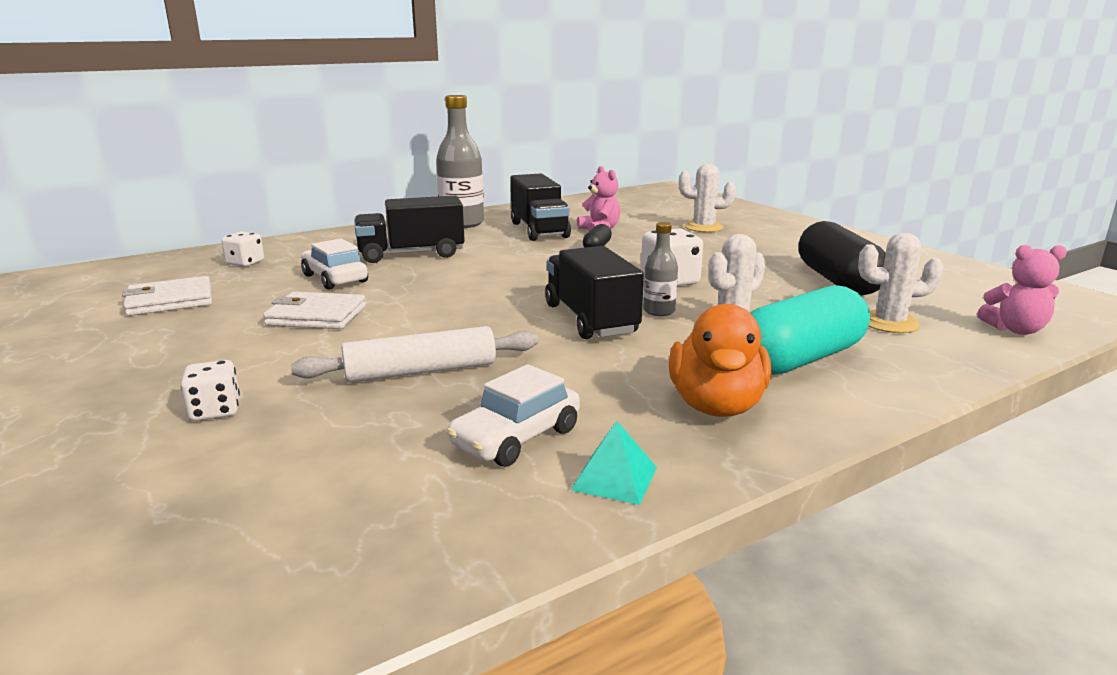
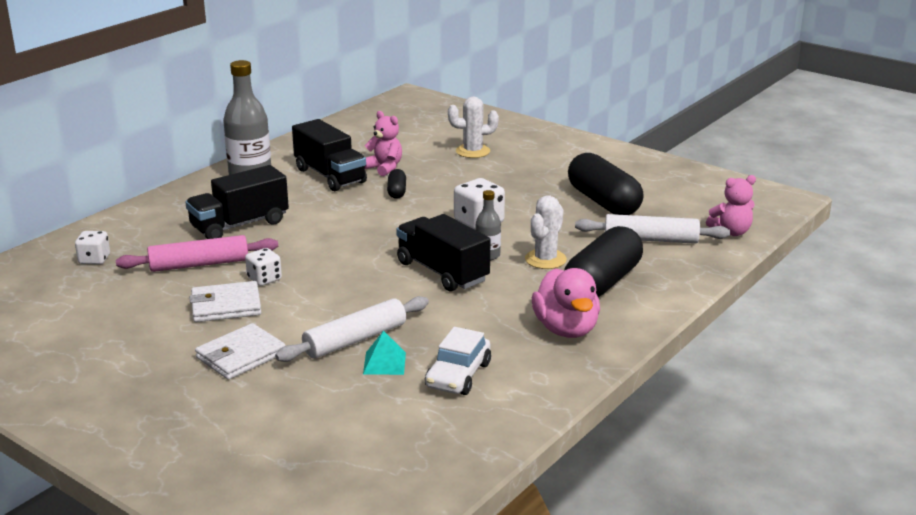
camera: 20 degrees left, 5 degrees up
white wallet [122,276,212,316] -> white wallet moved to [195,323,286,380]
white dice [181,360,240,421] -> white dice moved to [245,248,282,286]
white car [301,239,368,290] -> pink rolling pin [116,235,278,272]
turquoise pyramid [571,421,657,505] -> turquoise pyramid moved to [363,330,406,375]
orange duck [669,304,771,417] -> pink duck [532,268,600,338]
turquoise capsule [750,286,870,375] -> black capsule [564,226,643,297]
white cactus [858,233,944,333] -> white rolling pin [575,214,730,244]

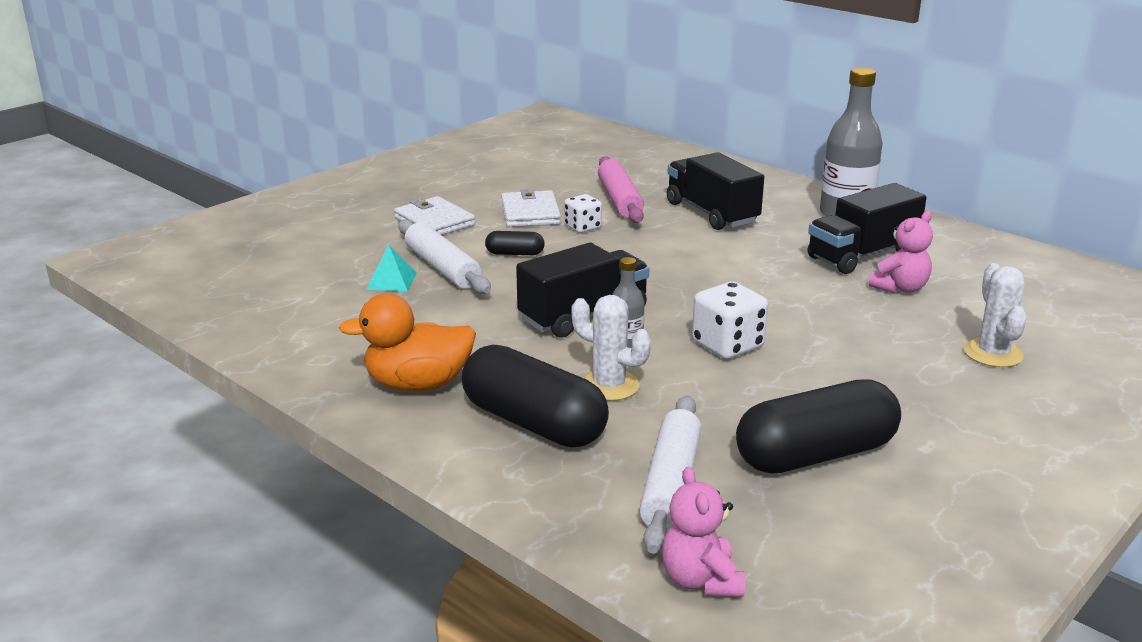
camera: 95 degrees right, 0 degrees up
white dice [75,231,110,264] -> none
black capsule [387,169,406,199] -> black capsule moved to [485,231,545,255]
white car [425,327,491,395] -> none
pink duck [532,268,600,338] -> orange duck [339,294,476,391]

